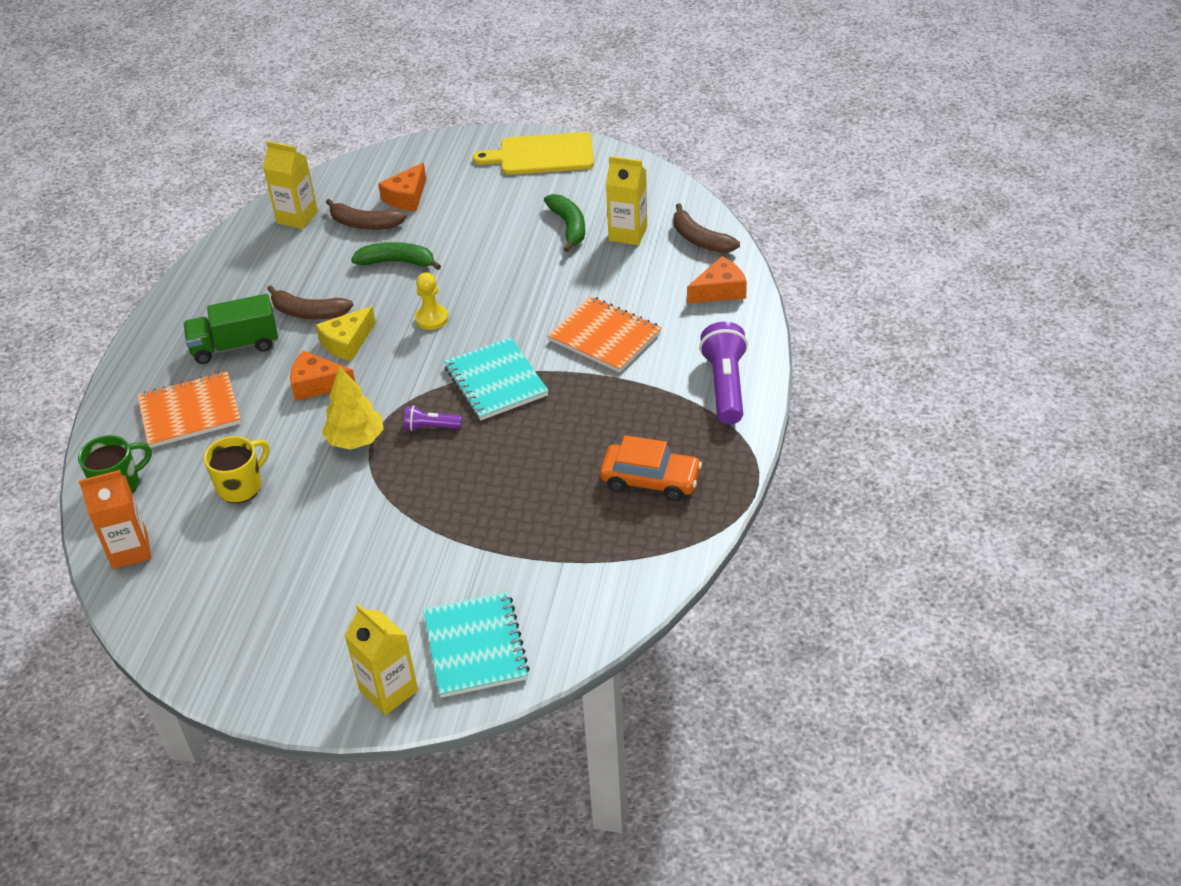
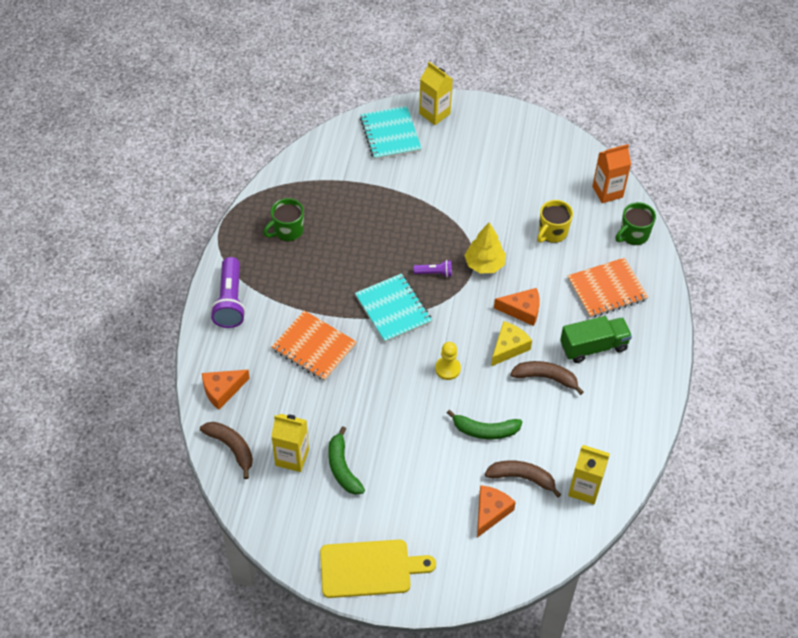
camera: 175 degrees right, 10 degrees up
orange car [600,435,702,501] -> green mug [263,198,304,241]

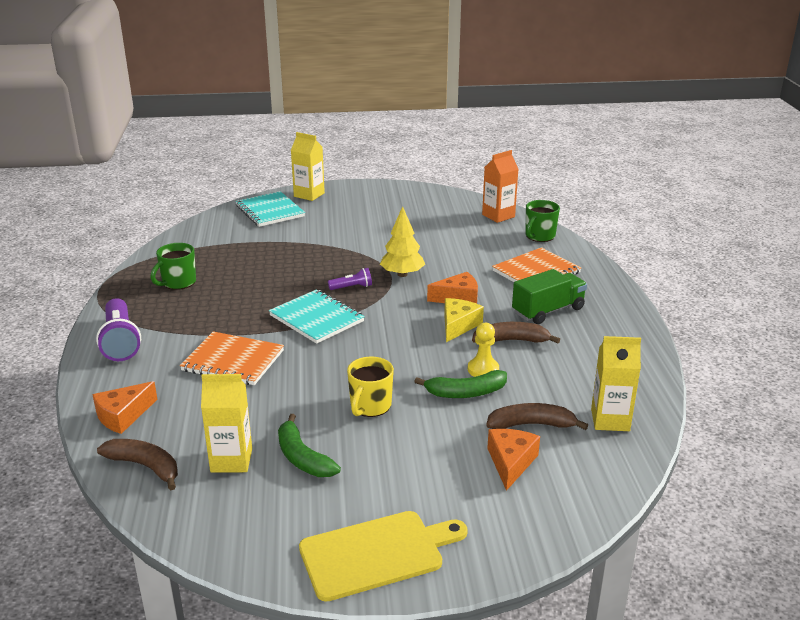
camera: 15 degrees left, 25 degrees down
yellow pawn [435,342,461,380] -> yellow pawn moved to [468,323,499,377]
yellow mug [537,200,573,243] -> yellow mug moved to [347,357,394,417]

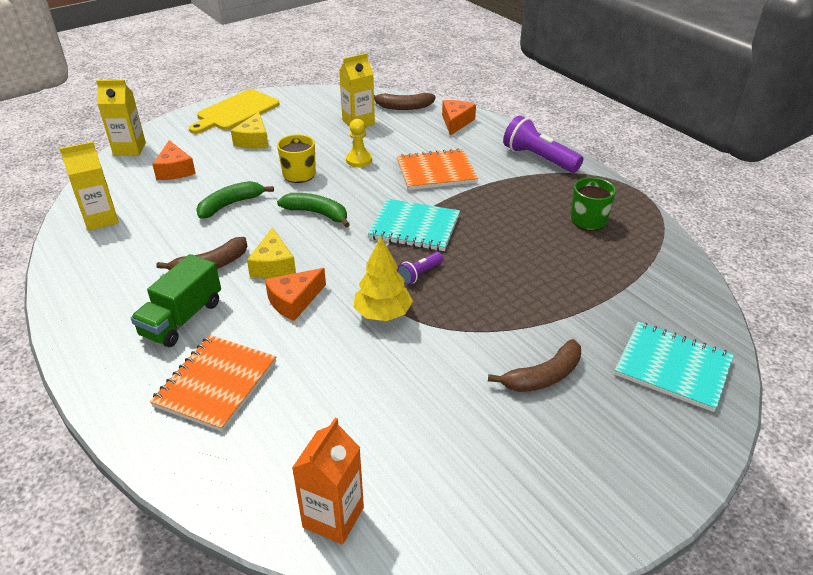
camera: 150 degrees right, 10 degrees up
green banana [278,414,341,477] -> green banana moved to [277,193,350,227]
yellow carton [291,132,325,201] -> yellow carton moved to [96,80,146,156]
yellow pawn [468,323,499,377] -> yellow pawn moved to [346,119,372,167]
brown banana [486,403,588,430] -> brown banana moved to [488,339,581,392]
green mug [525,200,560,242] -> none
none -> yellow cheese [231,112,269,149]

